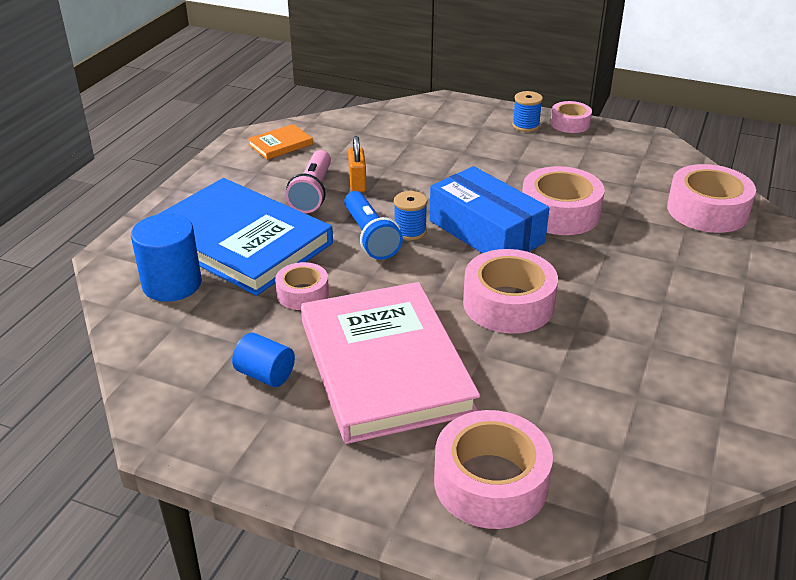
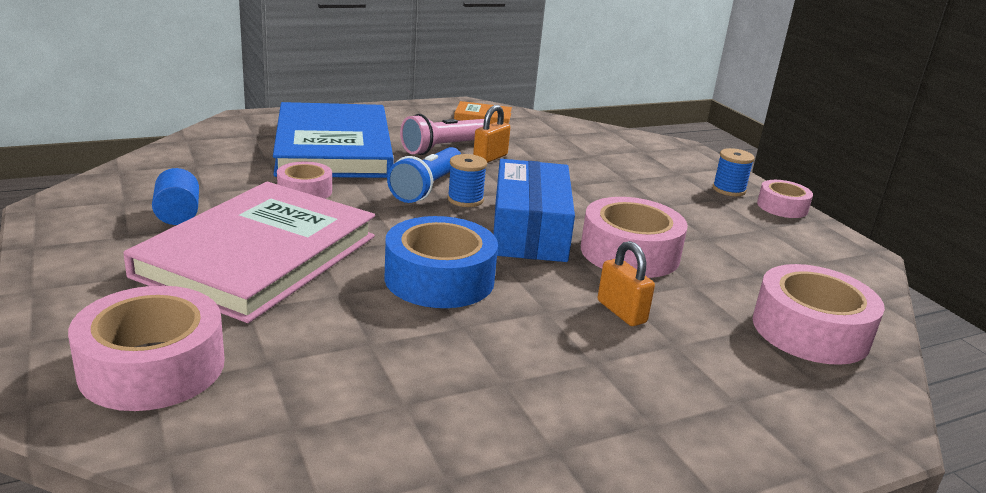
camera: 40 degrees right, 10 degrees down
blue cylinder [131,214,202,302] -> none
pink tape [463,249,558,334] -> blue tape [384,216,498,308]
none -> orange padlock [598,241,655,326]

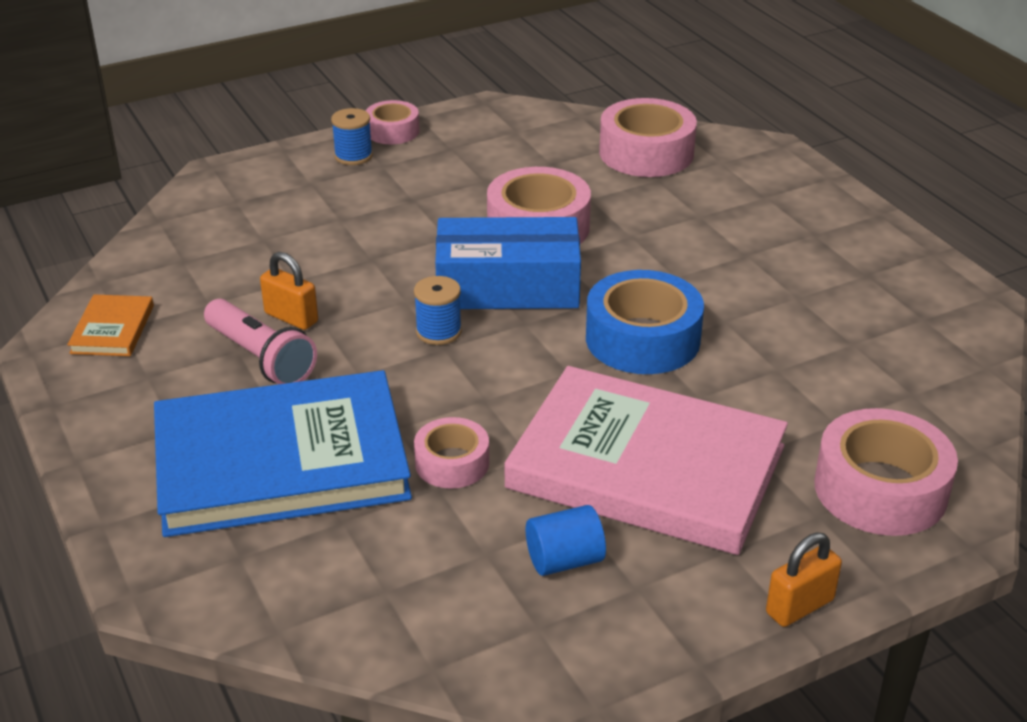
camera: 90 degrees left, 10 degrees up
blue flashlight [387,147,461,203] -> none
orange padlock [598,241,655,326] -> orange padlock moved to [766,533,842,627]

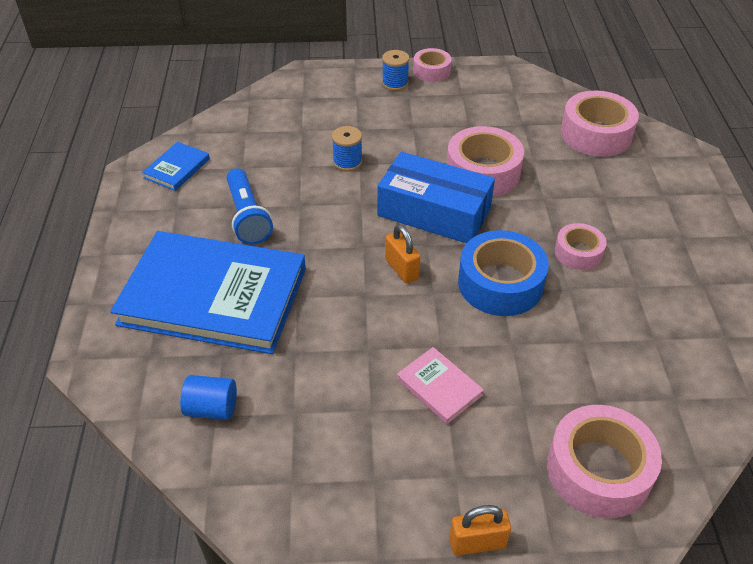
camera: 25 degrees right, 10 degrees up
orange book [67,294,154,356] -> blue book [142,142,210,191]
pink flashlight [204,299,317,384] -> blue flashlight [227,168,273,245]
orange padlock [260,252,318,330] -> orange padlock moved to [385,224,421,283]
blue spool [414,276,462,345] -> blue spool moved to [332,126,363,171]
pink tape [414,417,489,489] -> pink tape moved to [555,223,607,270]
pink book [504,366,788,555] -> pink book [397,347,484,424], size x0.41
blue cylinder [526,505,606,576] -> blue cylinder moved to [180,375,237,420]

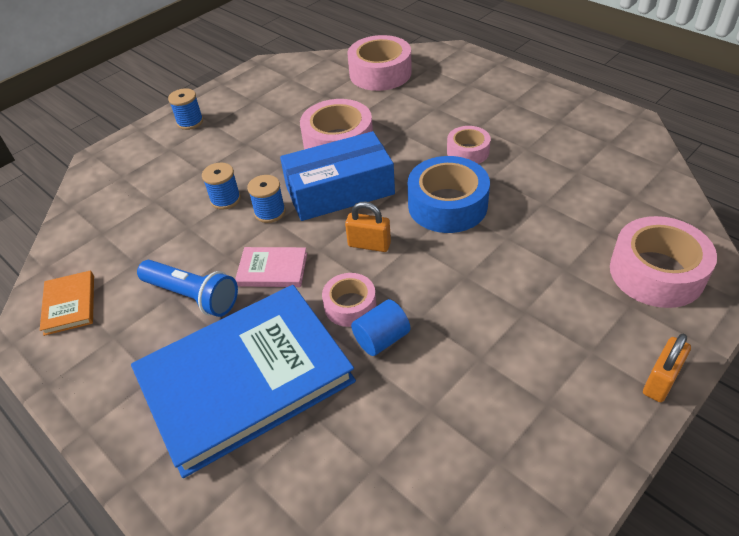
camera: 40 degrees left, 0 degrees up
blue book [142,142,210,191] -> orange book [40,271,94,336]
blue cylinder [180,375,237,420] -> blue cylinder moved to [351,299,410,356]
pink book [397,347,484,424] -> pink book moved to [235,247,307,287]
pink tape [413,48,452,82] -> pink tape moved to [322,273,376,327]
none -> blue spool [247,175,286,223]

